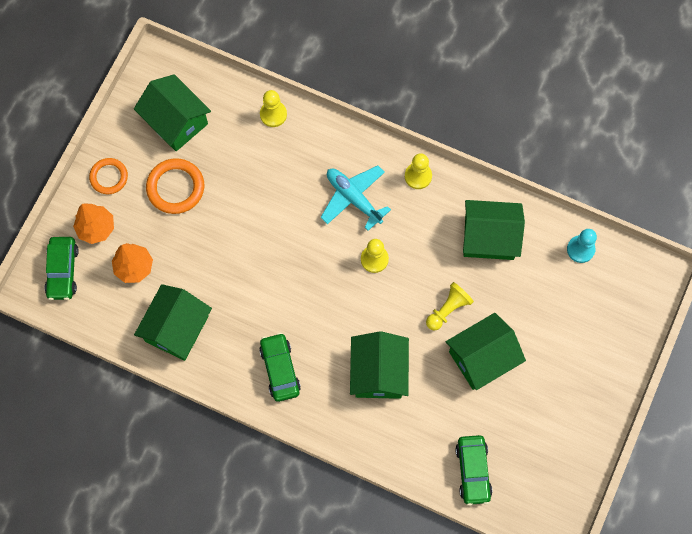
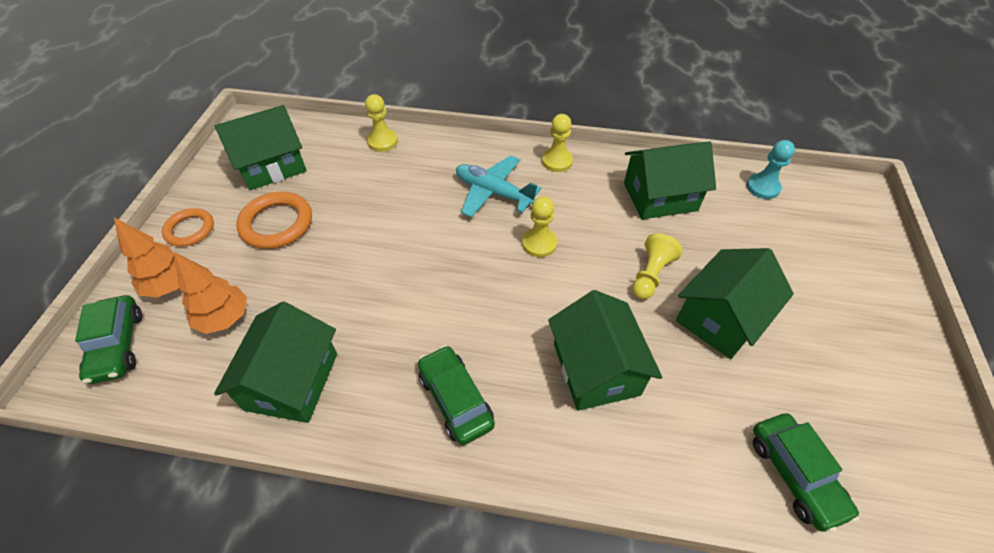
camera: 15 degrees left, 20 degrees down
green house [134,74,211,151] -> green house turned 60 degrees counterclockwise [215,105,307,190]

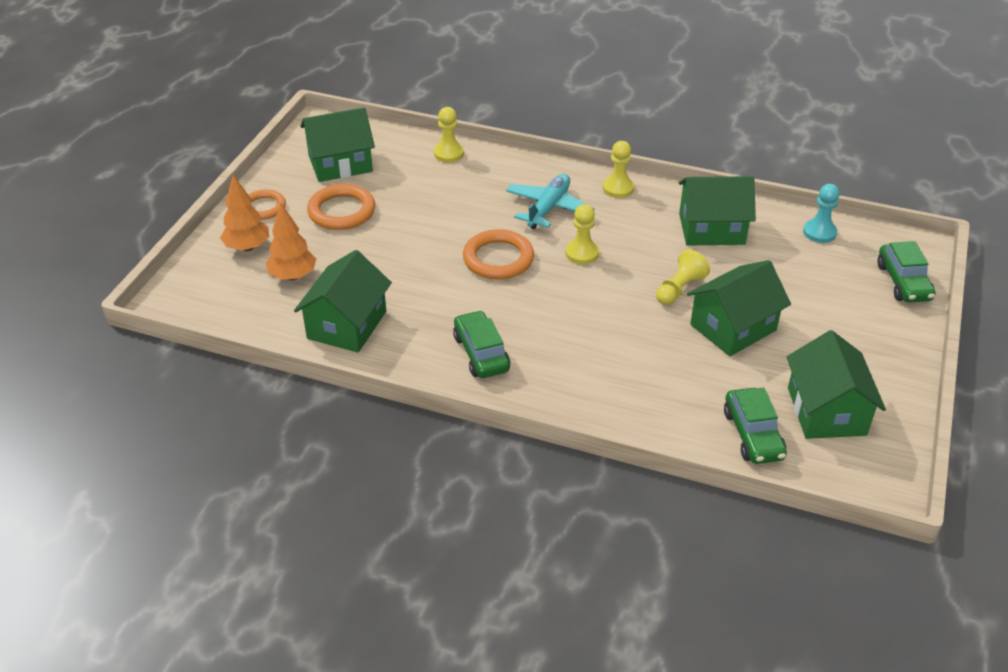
camera: 10 degrees right, 10 degrees down
green car [75,295,142,384] -> green car moved to [877,241,935,303]
turquoise plane [456,155,541,218] -> turquoise plane turned 75 degrees clockwise [506,174,595,229]
green house [548,290,662,411] -> green house moved to [787,330,886,439]
none -> orange ring [463,229,534,279]

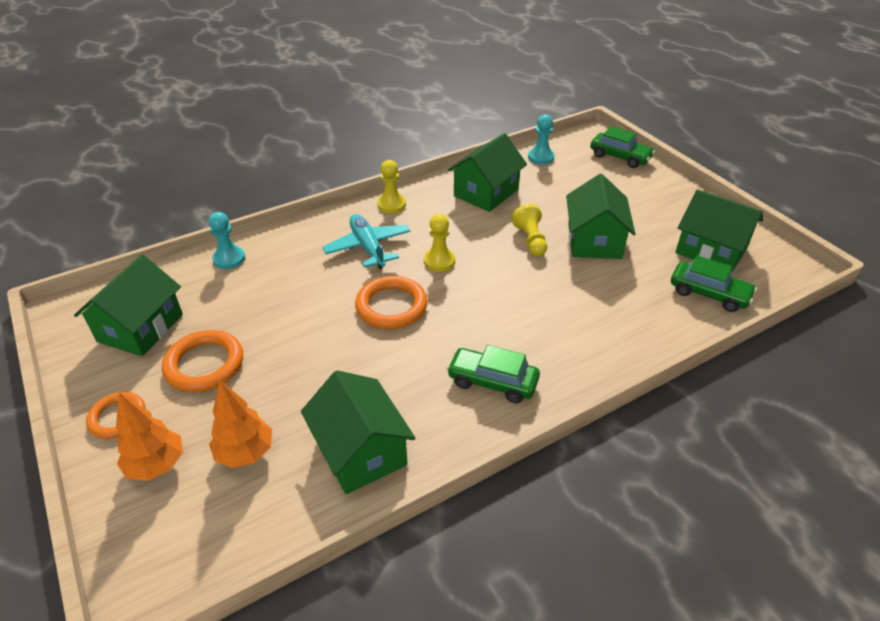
camera: 50 degrees left, 0 degrees up
yellow pawn [434,107,464,162] -> turquoise pawn [209,212,245,269]

